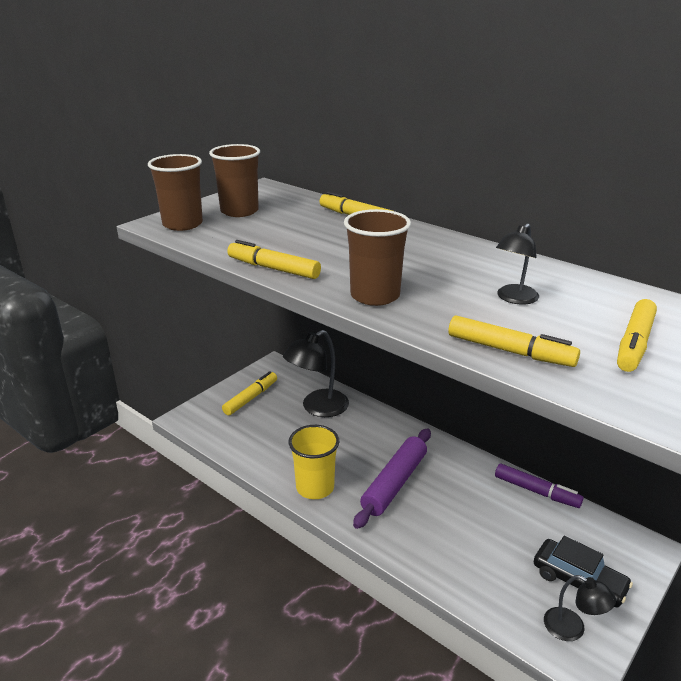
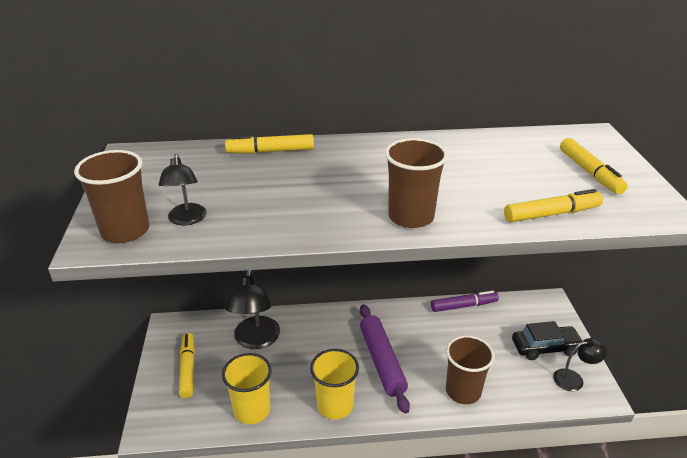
camera: 45 degrees left, 5 degrees up
brown cup [209,144,260,217] -> brown cup moved to [446,335,494,404]
yellow marker [227,240,321,279] -> none
black lamp [496,224,539,305] -> black lamp moved to [158,154,207,225]
none -> yellow cup [222,353,272,424]

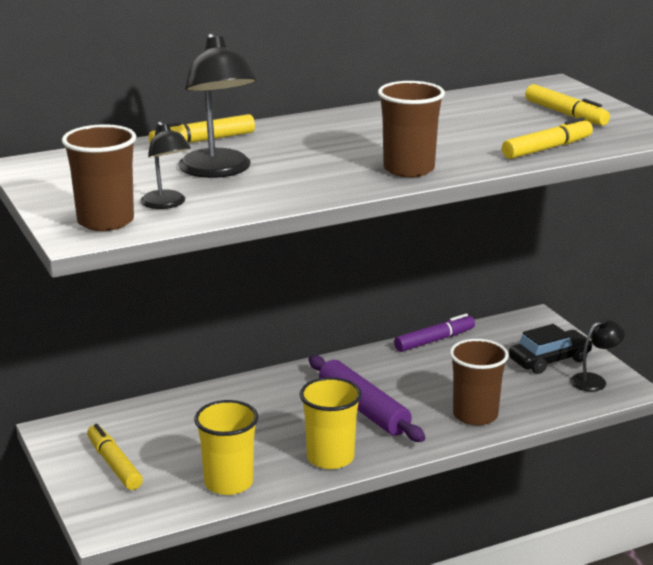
camera: 20 degrees left, 10 degrees down
black lamp [224,270,280,349] -> black lamp moved to [178,33,257,178]

